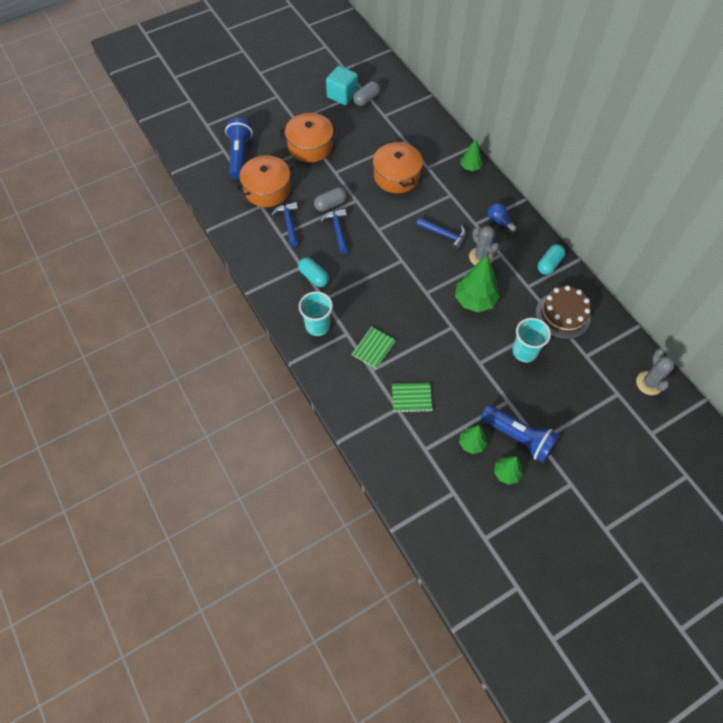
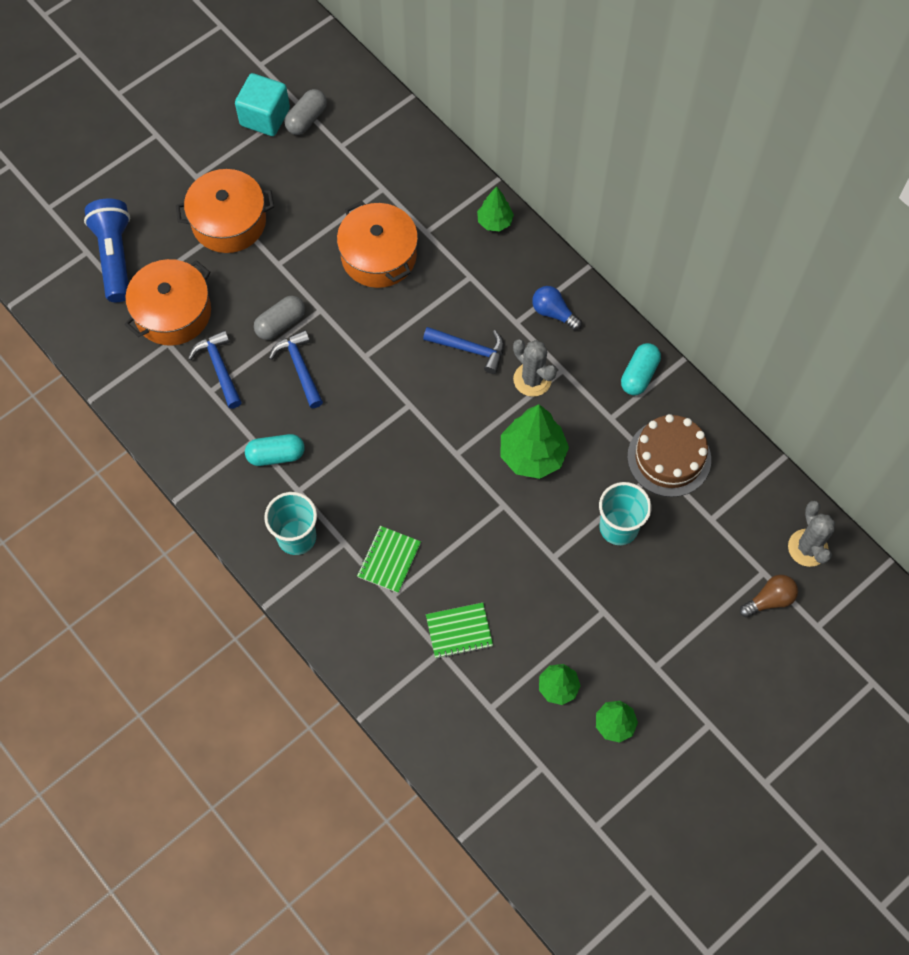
camera: 10 degrees left, 5 degrees up
turquoise capsule [298,257,329,287] -> turquoise capsule turned 45 degrees counterclockwise [245,434,305,466]
blue flashlight [481,405,559,463] -> none
none -> brown light bulb [740,575,798,618]

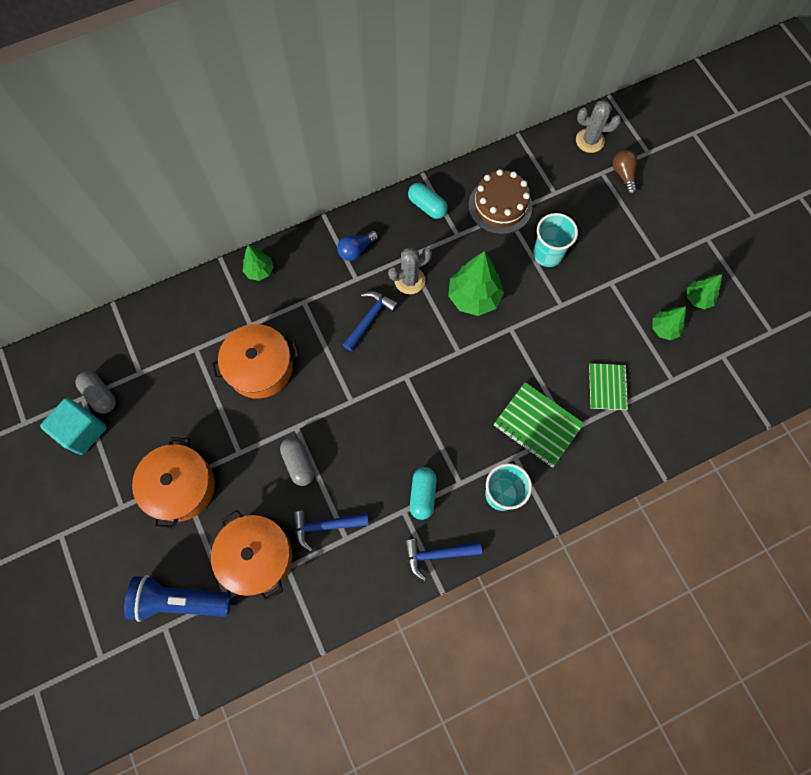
camera: 75 degrees left, 5 degrees up
blue hammer [269,330,323,408] -> blue hammer moved to [405,539,482,581]
green notebook [357,526,421,593] -> green notebook [494,382,584,467], size x1.50

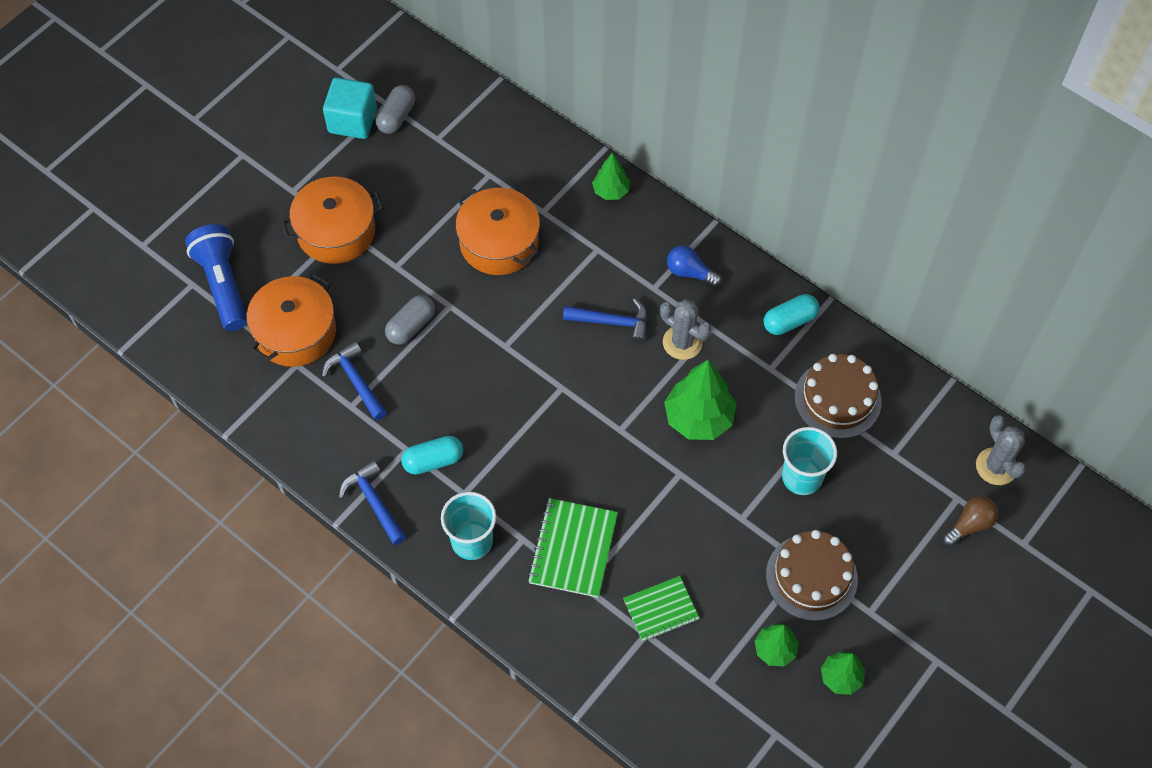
camera: 65 degrees right, 10 degrees down
turquoise capsule [408,183,448,219] -> turquoise capsule turned 45 degrees clockwise [764,294,819,335]
none -> brown cake [766,530,858,621]

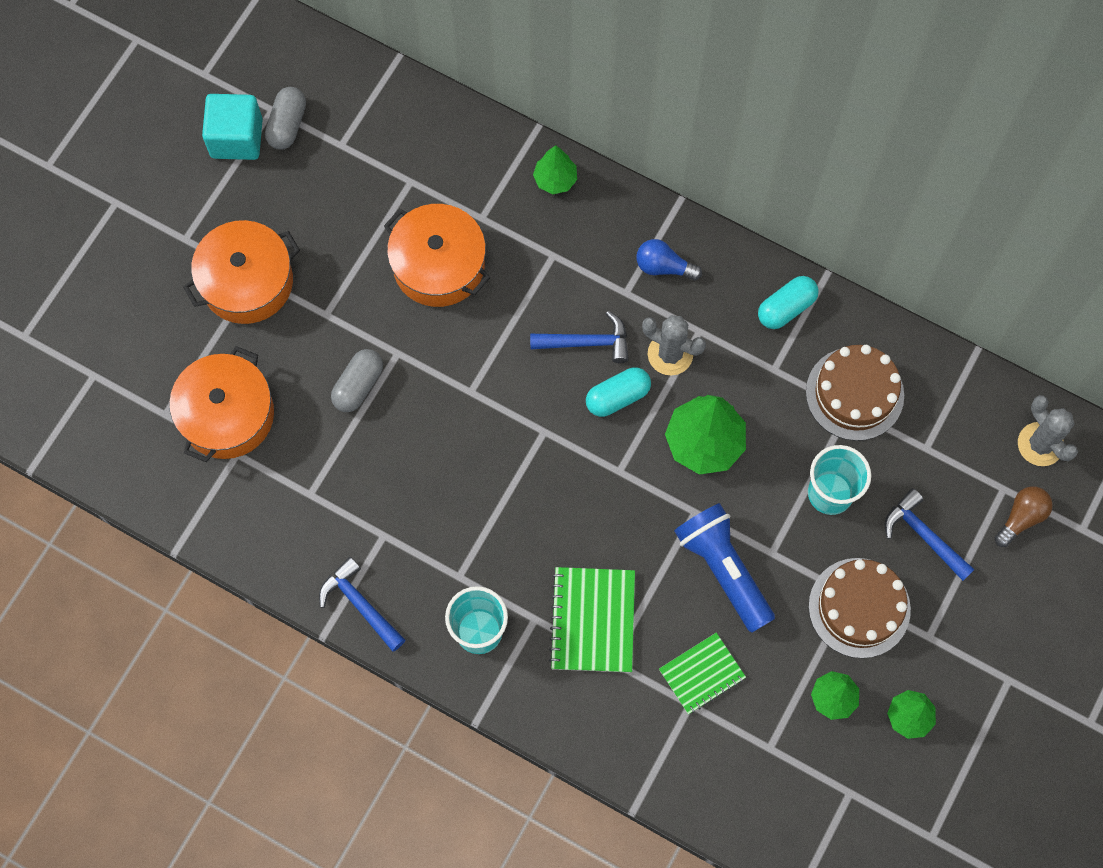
camera: 10 degrees left, 10 degrees up
blue flashlight [185,224,247,331] -> blue flashlight moved to [674,503,775,633]
blue hammer [322,341,387,421] -> blue hammer moved to [884,488,975,581]
turquoise capsule [401,436,463,475] -> turquoise capsule moved to [586,367,651,417]

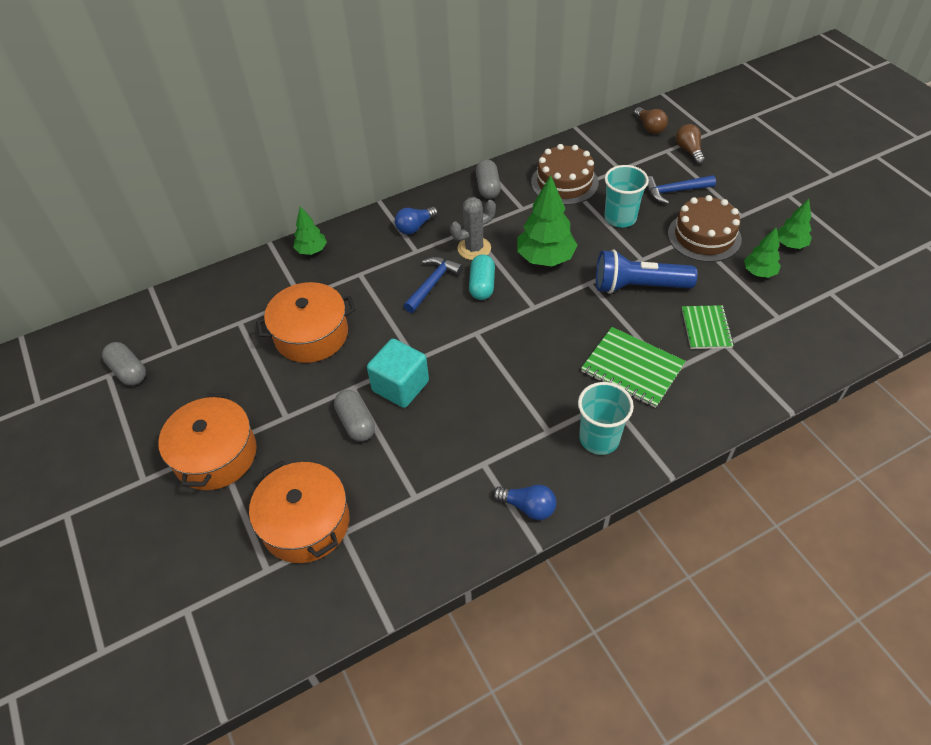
camera: 55 degrees left, 20 degrees down
turquoise cube [202,94,263,160] -> turquoise cube moved to [367,339,429,408]
blue hammer [319,557,405,652] -> blue light bulb [493,485,556,520]
turquoise capsule [758,276,819,329] -> grey capsule [476,159,501,199]
grey cactus [1018,395,1078,466] -> brown light bulb [634,107,668,134]

